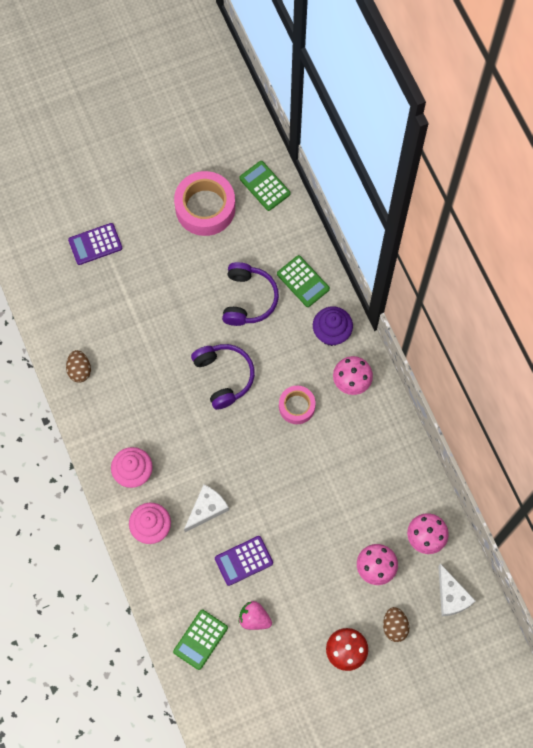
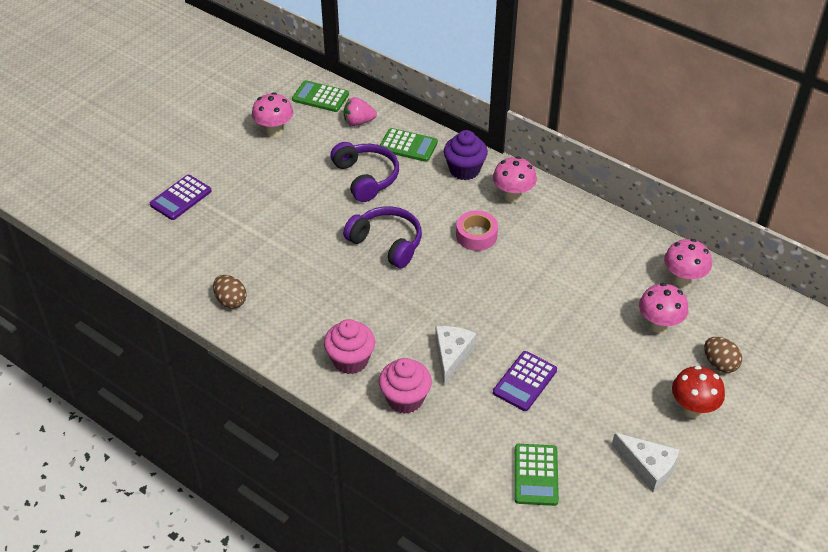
camera: 30 degrees left, 25 degrees down
pink tape [174,171,235,236] -> pink mushroom [252,92,293,137]
pink strawberry [239,601,272,630] -> pink strawberry moved to [344,97,377,126]
white cheese [438,564,476,616] -> white cheese moved to [612,433,680,492]

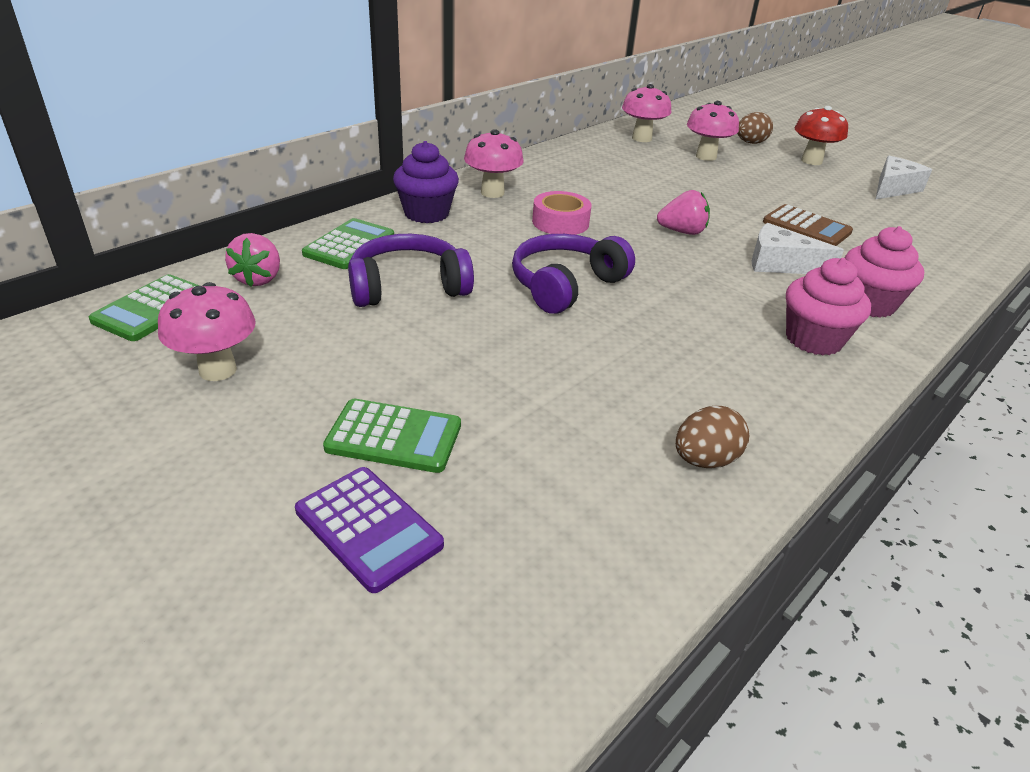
camera: 85 degrees left, 10 degrees down
purple calculator [493,351,557,411] -> brown calculator [763,204,853,246]
green calculator [514,444,559,506] -> green calculator moved to [323,399,461,473]
none -> pink strawberry [657,190,710,235]

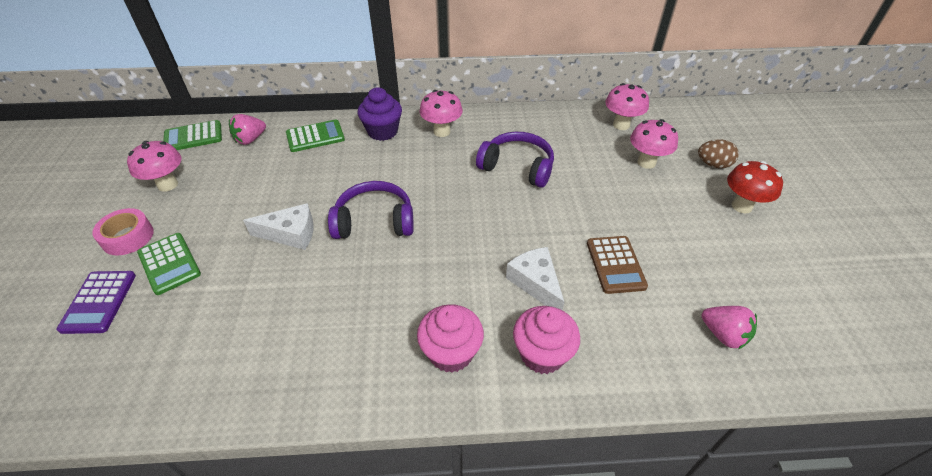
camera: 45 degrees right, 10 degrees up
purple headphones [348,234,474,307] -> purple headphones moved to [476,132,554,188]
pink tape [532,191,592,235] -> pink tape moved to [92,208,154,255]
pink strawberry [657,190,710,235] -> pink strawberry moved to [702,306,757,349]
brown egg [676,406,749,468] -> none
white cheese [876,156,932,199] -> white cheese moved to [243,203,314,250]

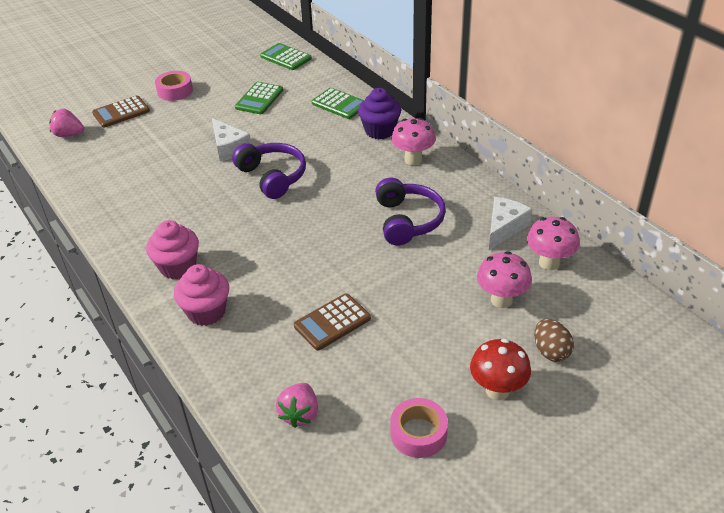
camera: 60 degrees right, 5 degrees down
purple calculator [57,271,136,334] -> brown calculator [92,95,150,127]
pink mushroom [127,141,181,192] -> none
green calculator [137,233,201,295] -> green calculator moved to [235,82,283,114]
pink strawberry [229,114,266,145] -> pink strawberry moved to [49,109,84,137]
white cheese [506,247,564,310] -> white cheese moved to [489,197,532,250]
none -> pink tape [390,398,448,458]

